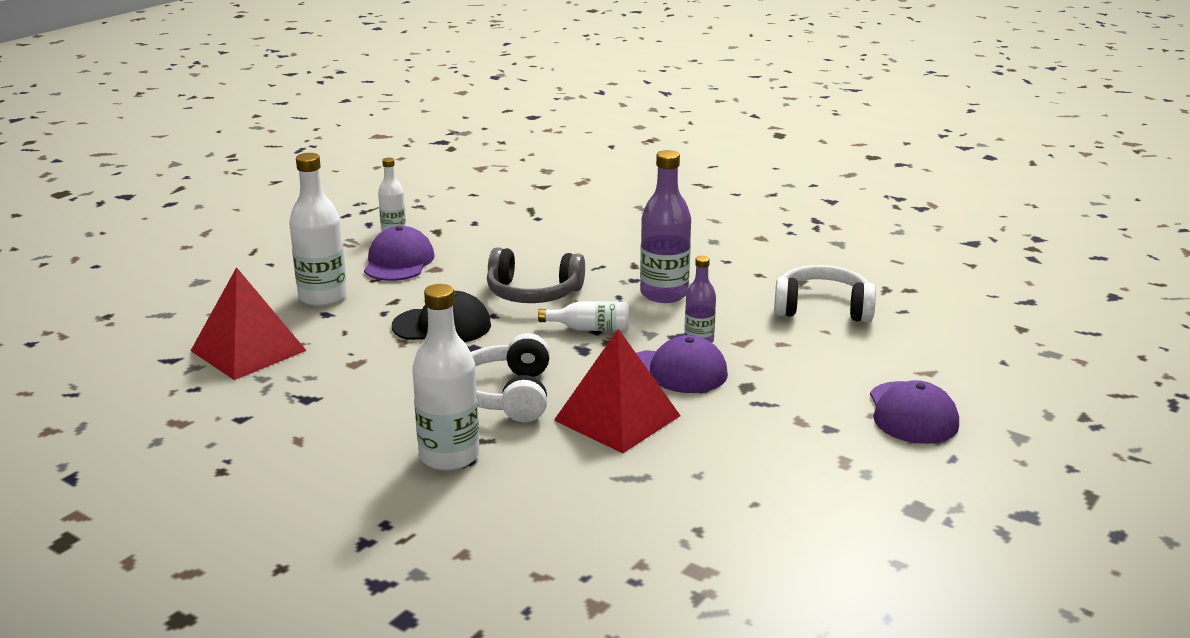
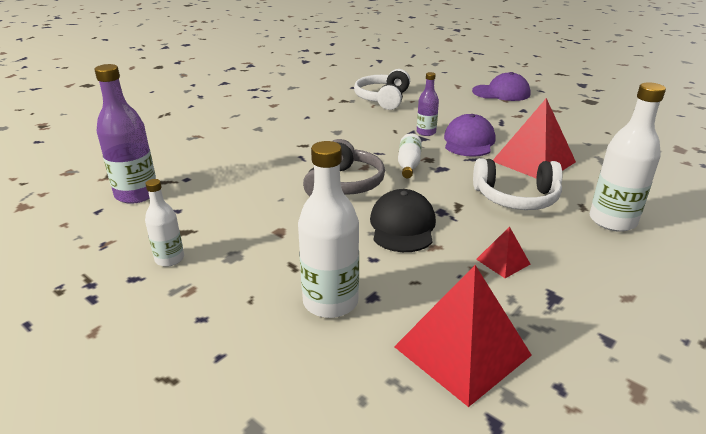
camera: 85 degrees left, 5 degrees up
purple cap [364,226,435,281] -> none
purple bottle [640,150,691,303] -> purple bottle moved to [94,64,156,204]
none -> red pyramid [476,226,530,278]

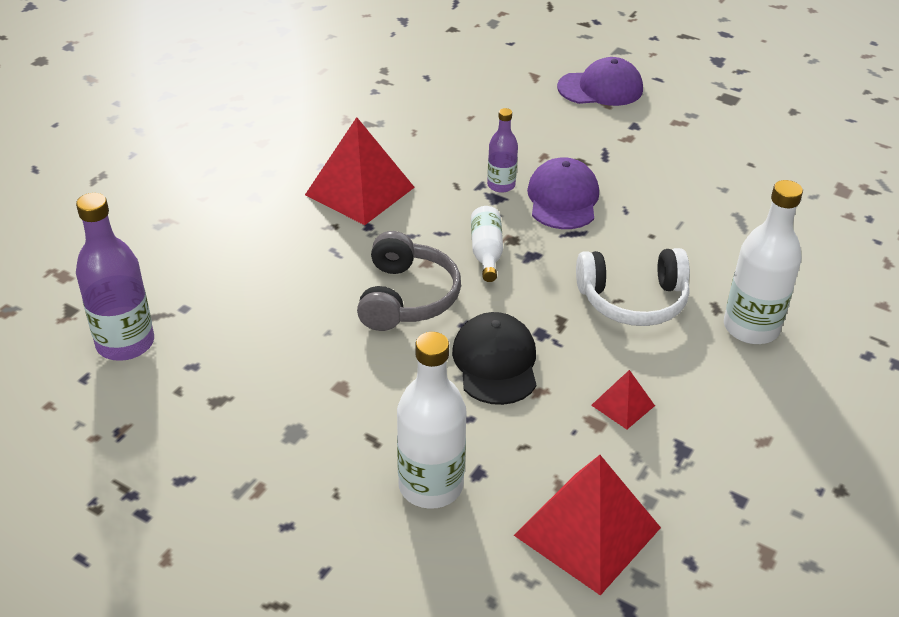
camera: 10 degrees left, 10 degrees up
white bottle [145,179,184,267] -> none
white headphones [354,69,410,110] -> none
red pyramid [493,98,576,178] -> red pyramid moved to [305,117,415,225]

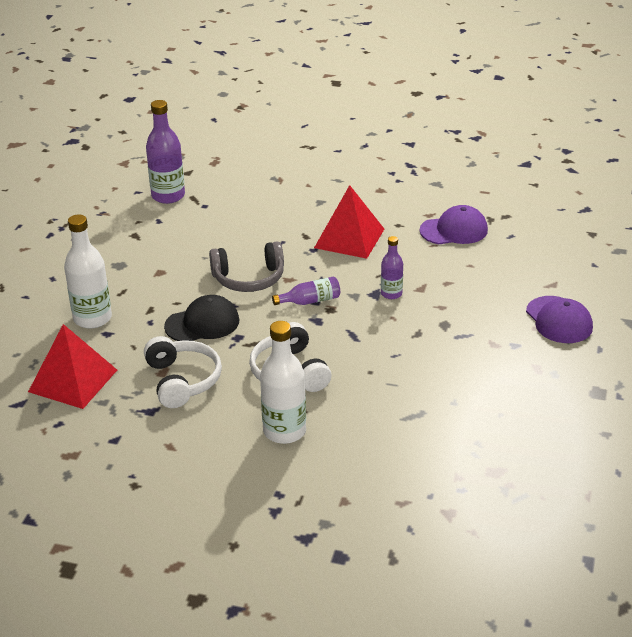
camera: 75 degrees right, 5 degrees down
white bottle [471,206,503,282] -> purple bottle [272,276,340,305]
purple cap [527,157,599,229] -> purple cap moved to [419,205,488,244]
red pyramid [591,370,655,430] -> white headphones [144,336,222,408]

